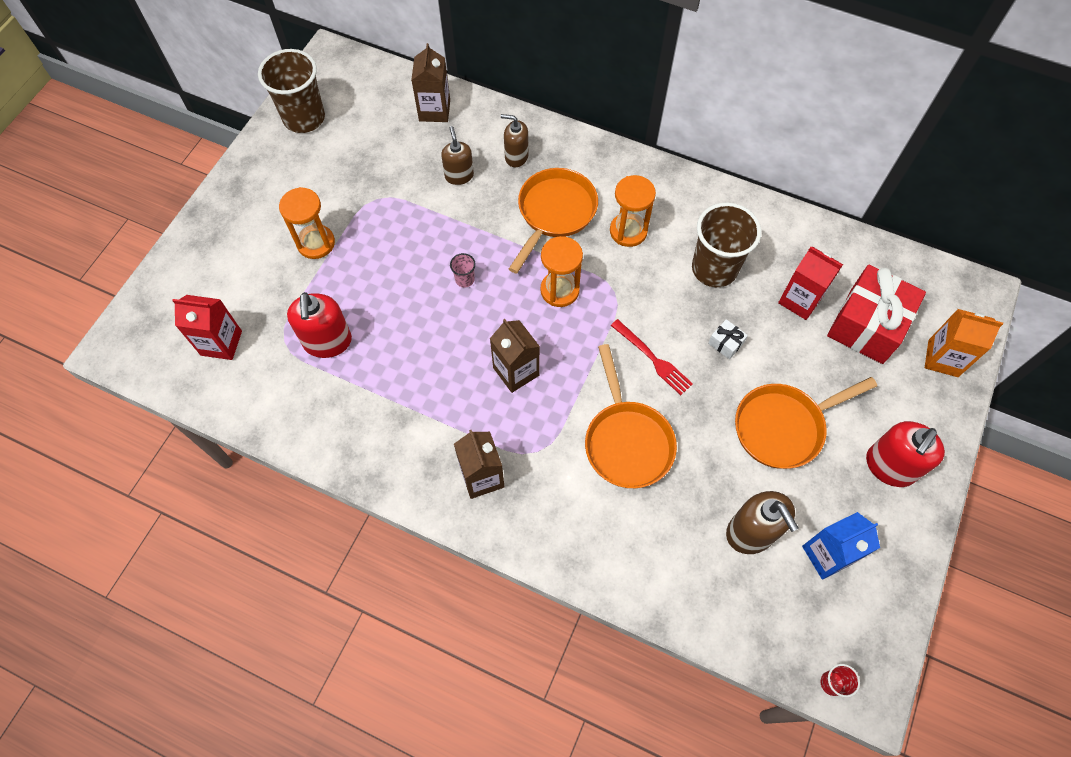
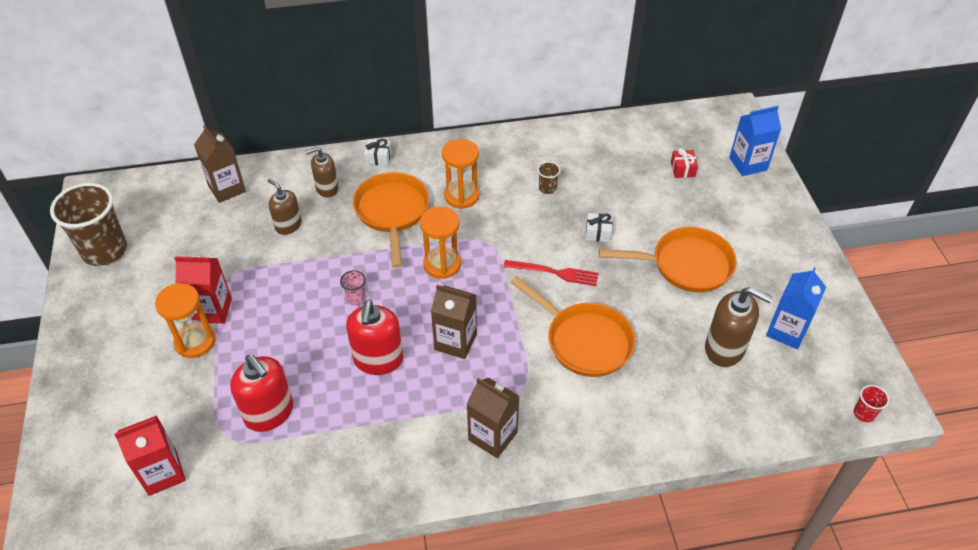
camera: 35 degrees left, 15 degrees down
brown cup [692,202,761,287] -> brown cup [538,162,561,194], size x0.42
orange pan [735,377,877,469] -> orange pan turned 120 degrees counterclockwise [599,227,737,292]
red carton [778,247,843,320] -> red carton moved to [174,255,232,324]
red gift [827,265,926,364] -> red gift [671,148,698,178], size x0.40
red soap dispenser [866,421,945,487] -> red soap dispenser moved to [346,300,403,375]
orange carton [925,309,1003,377] -> blue carton [729,106,781,176]
none -> white gift [364,139,391,166]

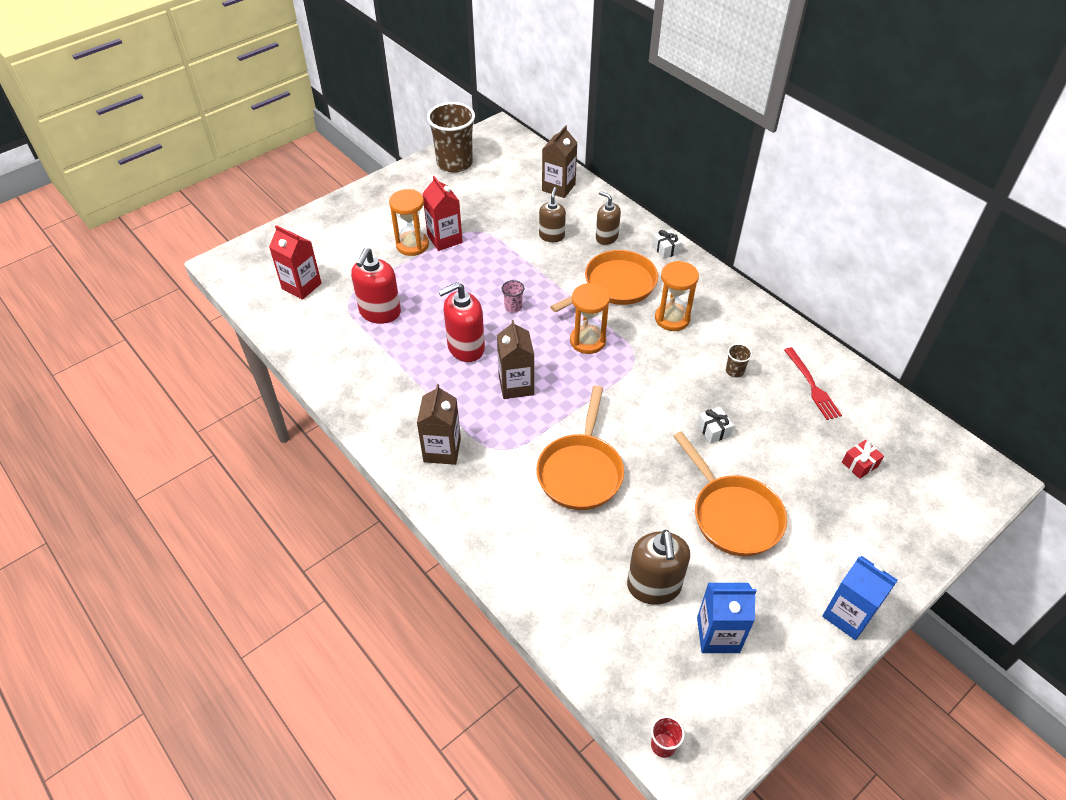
camera: 60 degrees right, 0 degrees up
red fork [503,260,599,286] -> red fork moved to [784,347,842,420]
blue carton [729,106,781,176] -> blue carton moved to [822,556,898,640]

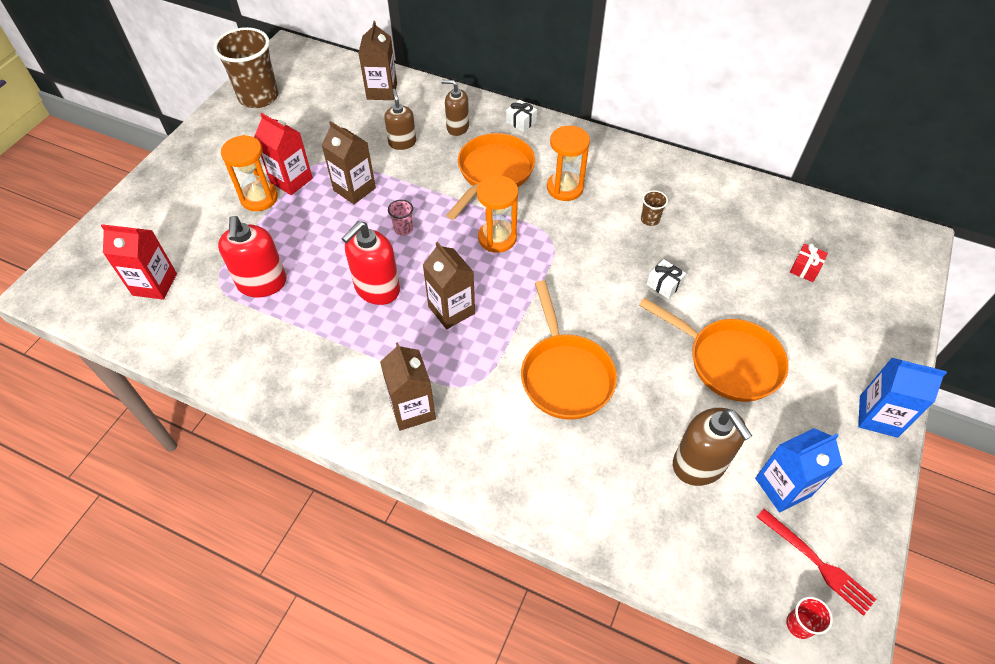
camera: 25 degrees left, 5 degrees up
red fork [784,347,842,420] -> red fork moved to [757,509,876,616]
none -> brown carton [322,121,376,204]

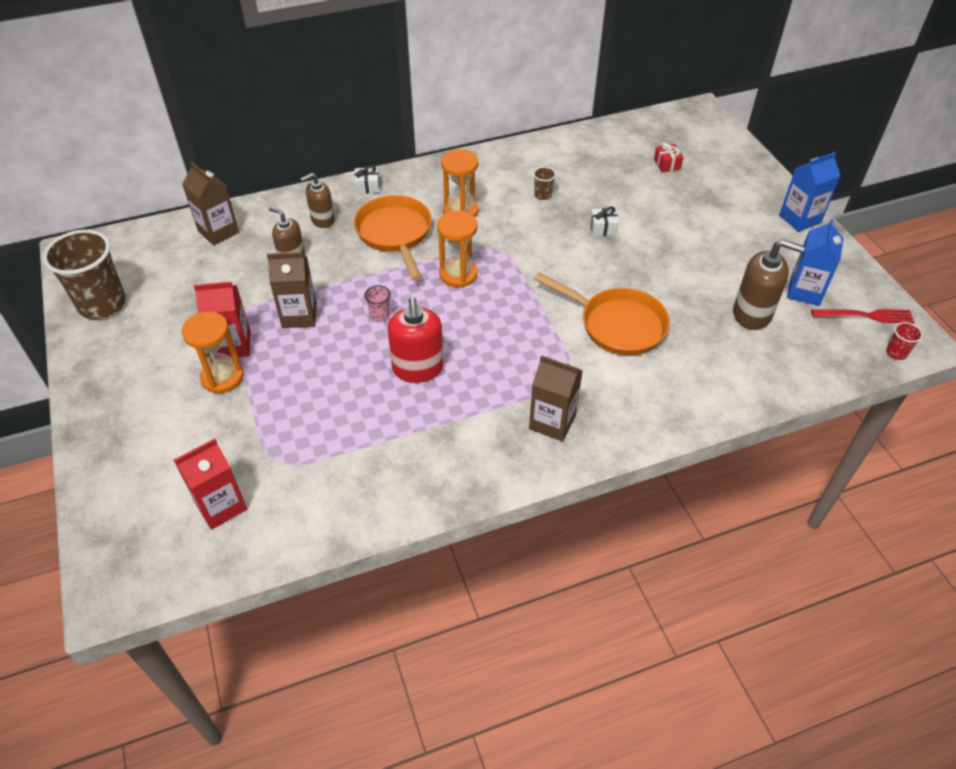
camera: 45 degrees left, 5 degrees down
red soap dispenser [218,216,287,297] -> none
brown carton [423,242,475,329] -> none
orange pan [639,297,789,402] -> none

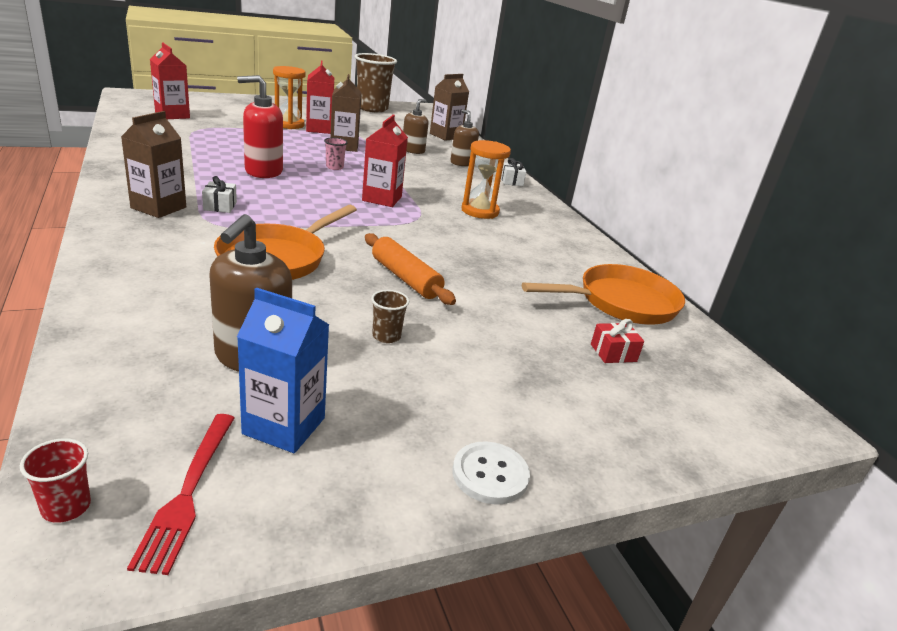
camera: 85 degrees right, 20 degrees down
orange pan [354,195,432,281] -> orange pan moved to [522,264,685,324]
orange hourglass [437,211,478,287] -> red carton [362,115,408,207]
brown cup [533,167,556,200] -> brown cup moved to [371,290,409,343]
white gift [590,207,619,236] -> white gift moved to [202,176,237,213]
blue carton [779,152,840,232] -> white button [452,441,530,505]
none -> orange rolling pin [365,233,456,305]

